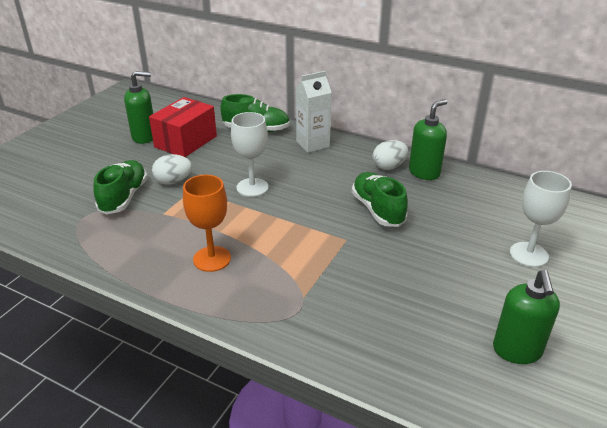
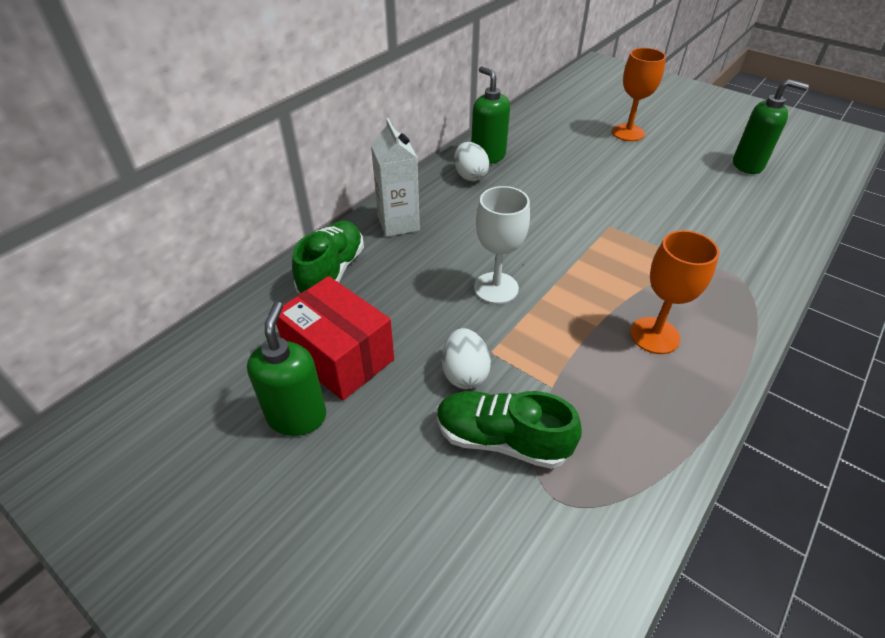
camera: 80 degrees left, 10 degrees up
green shoe [352,172,408,227] -> none
white goblet [510,171,572,267] -> orange goblet [612,48,666,141]

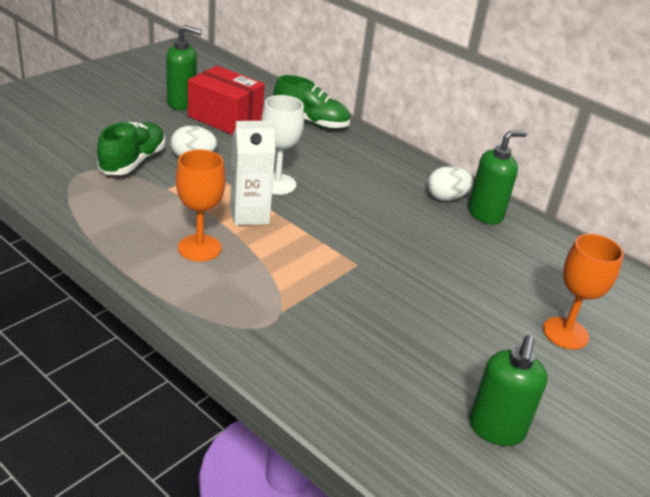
camera: 90 degrees right, 10 degrees down
red box [276,276,394,401] -> red box turned 75 degrees clockwise [188,66,265,135]
white carton [371,118,420,237] -> white carton moved to [230,121,276,226]

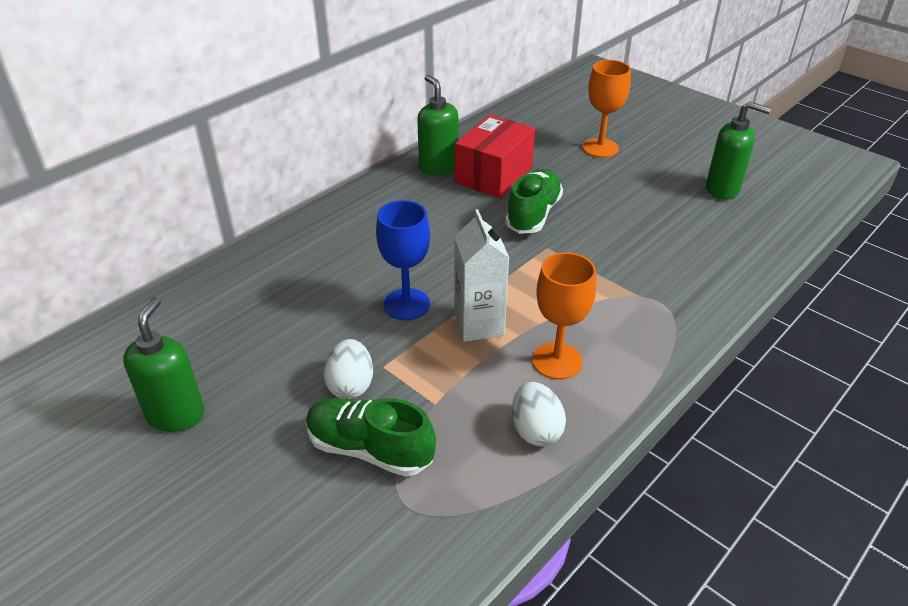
camera: 85 degrees left, 5 degrees up
red box [188,66,265,135] -> red box moved to [455,115,535,198]
white goblet [261,95,304,195] -> blue goblet [376,200,430,320]
green shoe [274,75,350,129] -> green shoe moved to [505,169,563,234]
white egg [427,166,473,201] -> white egg moved to [512,382,566,446]

